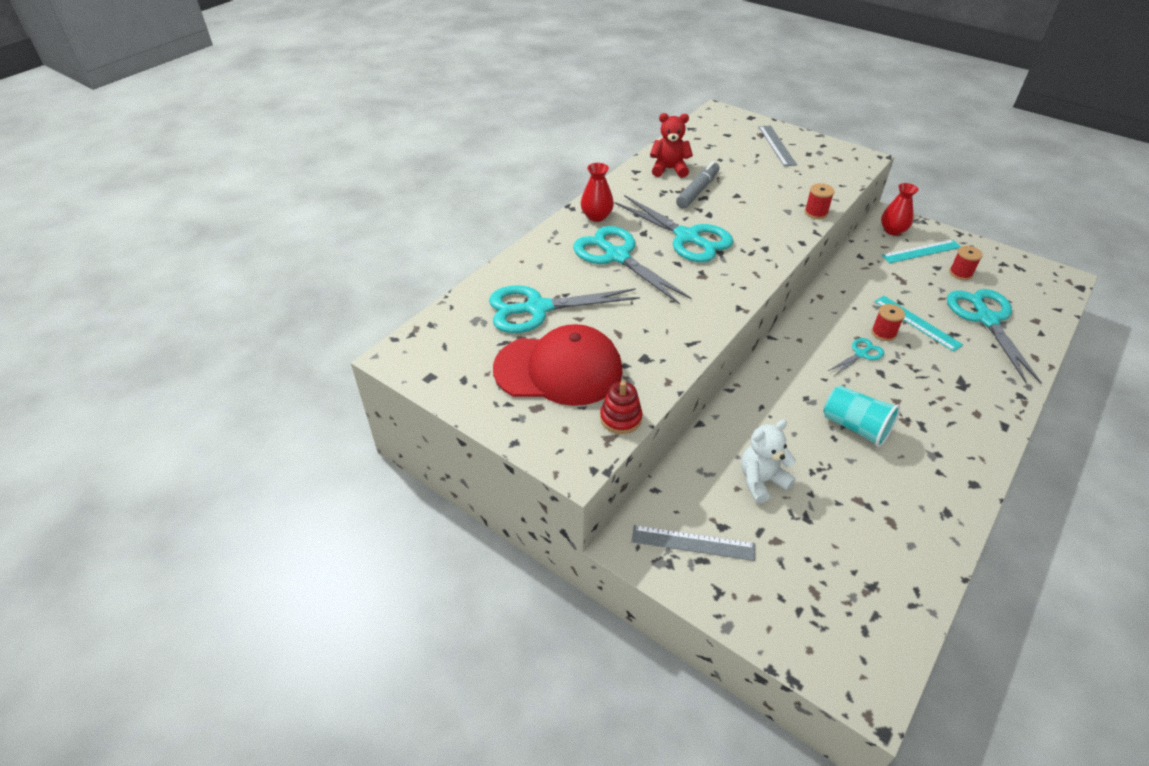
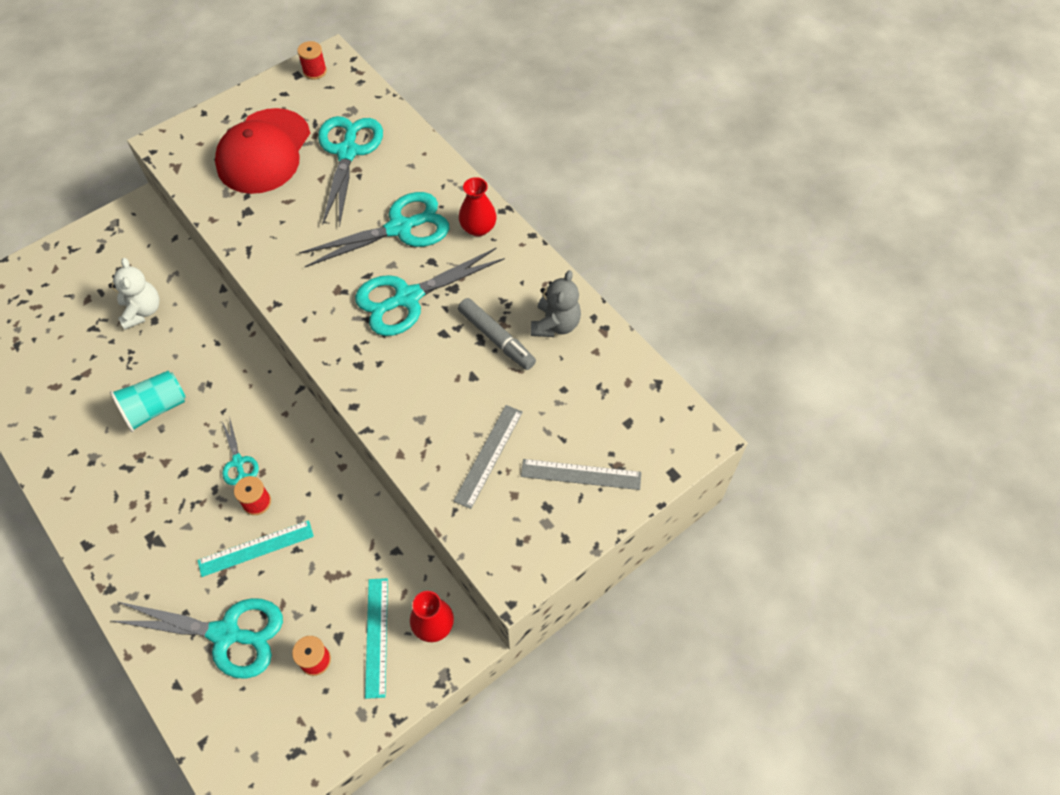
camera: 105 degrees right, 15 degrees up
red stacking toy [600,381,642,434] -> none
grey ruler [631,525,755,561] -> grey ruler moved to [454,405,523,509]
red teddy bear [650,113,693,178] -> grey teddy bear [531,270,581,337]
red spool [805,183,834,219] -> red spool moved to [297,41,327,80]

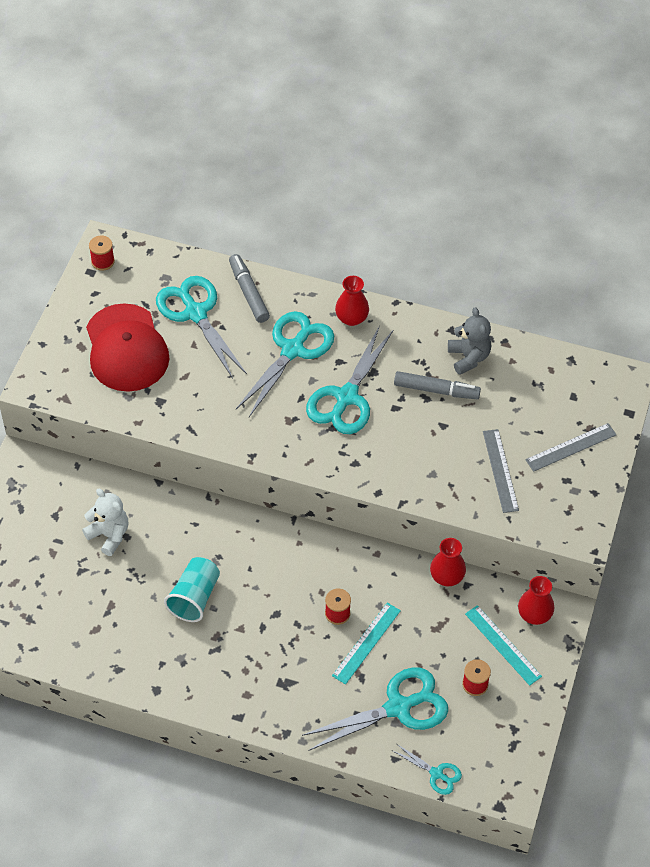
camera: 35 degrees left, 5 degrees down
turquoise scissors [222,417,259,485] -> turquoise scissors moved to [393,744,462,795]
none -> grey marker [229,254,270,323]
none -> red vase [430,538,466,586]

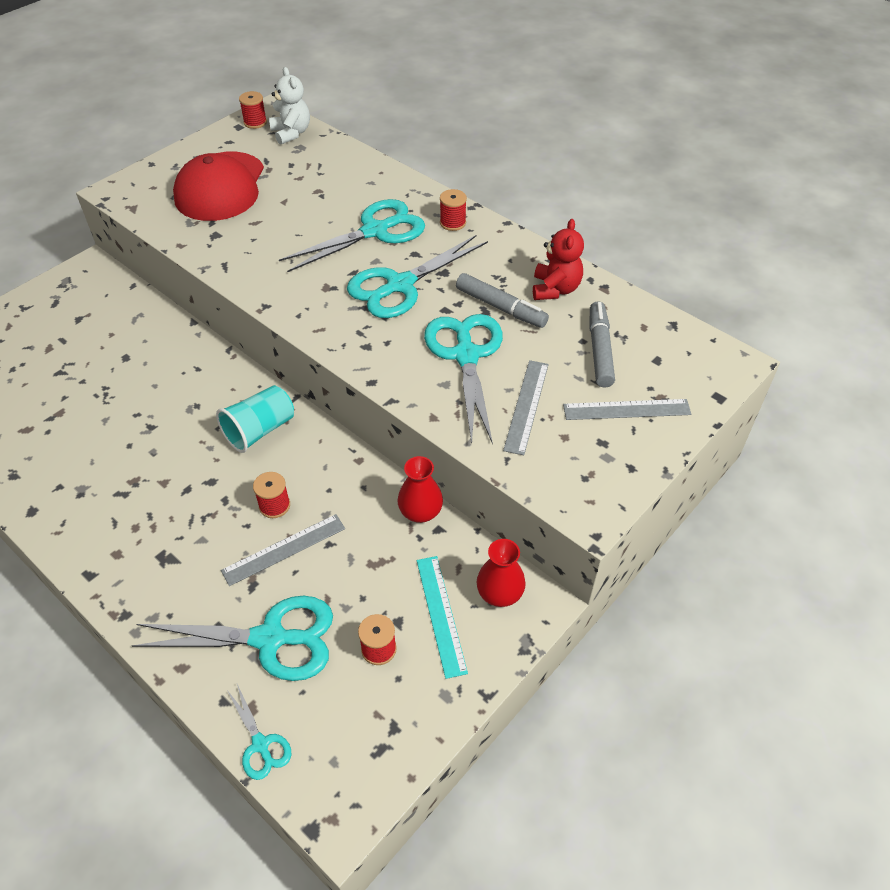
camera: 25 degrees right, 5 degrees down
white teddy bear [82,489,128,556] -> white teddy bear moved to [269,67,310,145]
turquoise scissors [156,276,247,379] -> turquoise scissors moved to [424,314,503,444]
turquoise cup [164,557,220,622] -> turquoise cup moved to [216,385,294,453]
grey marker [229,254,270,323] -> grey marker moved to [589,301,615,388]
turquoise ruler [332,603,401,684] -> grey ruler [221,514,345,586]
red vase [335,276,369,326] -> red spool [440,189,467,231]
grey teddy bear [448,307,491,375] -> red teddy bear [533,219,584,300]

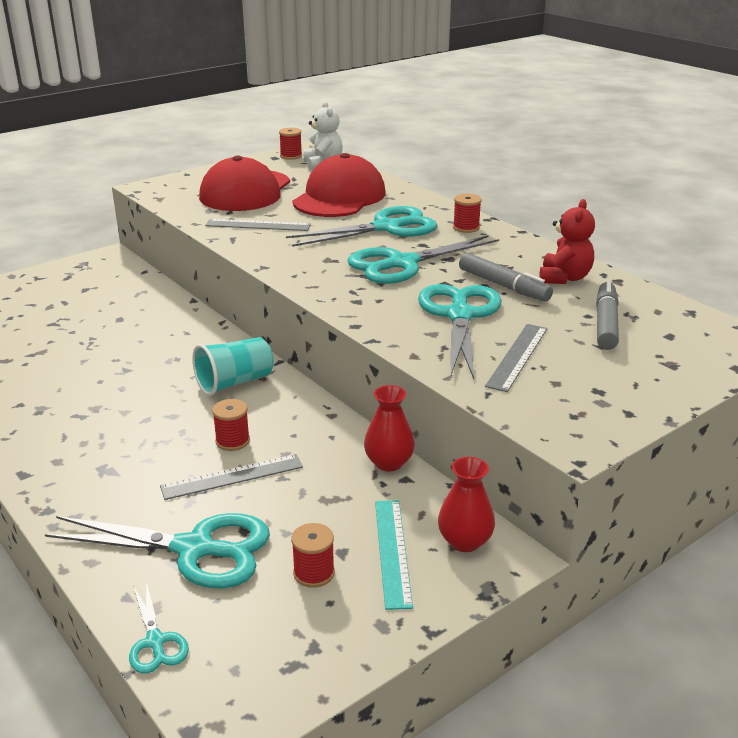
camera: 10 degrees right, 20 degrees down
grey ruler [563,399,691,420] -> grey ruler moved to [205,219,311,231]
none -> red cap [292,153,385,217]

